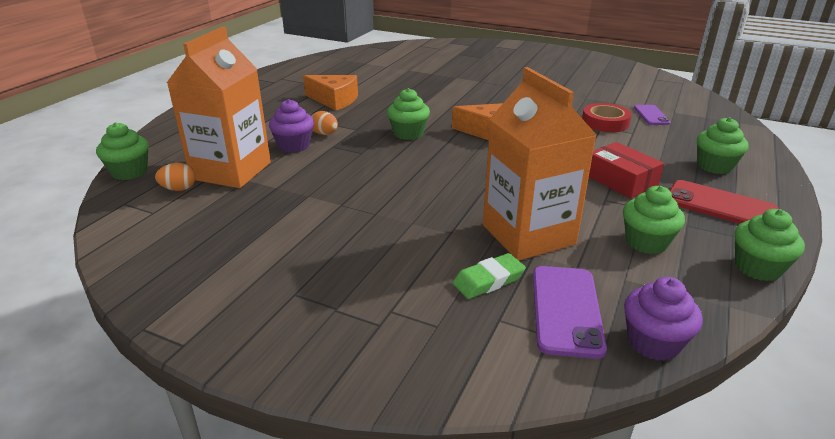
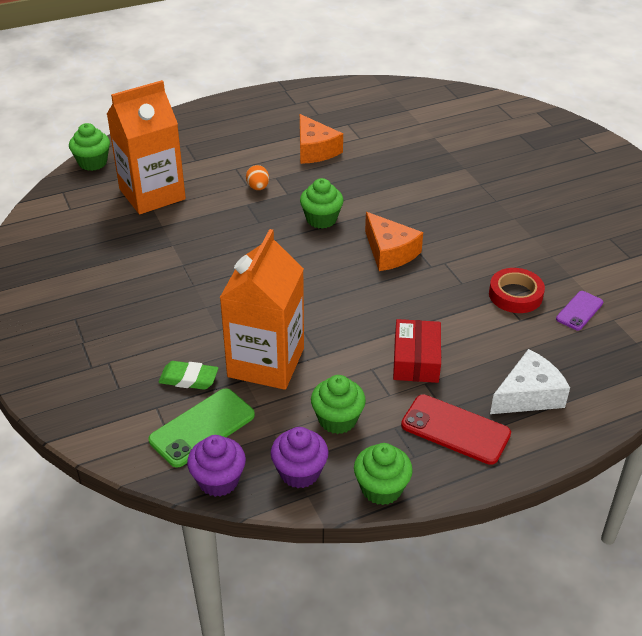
camera: 40 degrees right, 10 degrees up
orange egg [155,163,196,191] -> none
purple cupcake [269,99,314,153] -> purple cupcake moved to [271,427,329,488]
purple phone [533,266,607,359] -> green phone [148,388,255,468]
red phone [669,180,779,224] -> red phone turned 45 degrees counterclockwise [401,394,511,465]
green cupcake [697,117,749,174] -> white cheese [490,349,570,414]

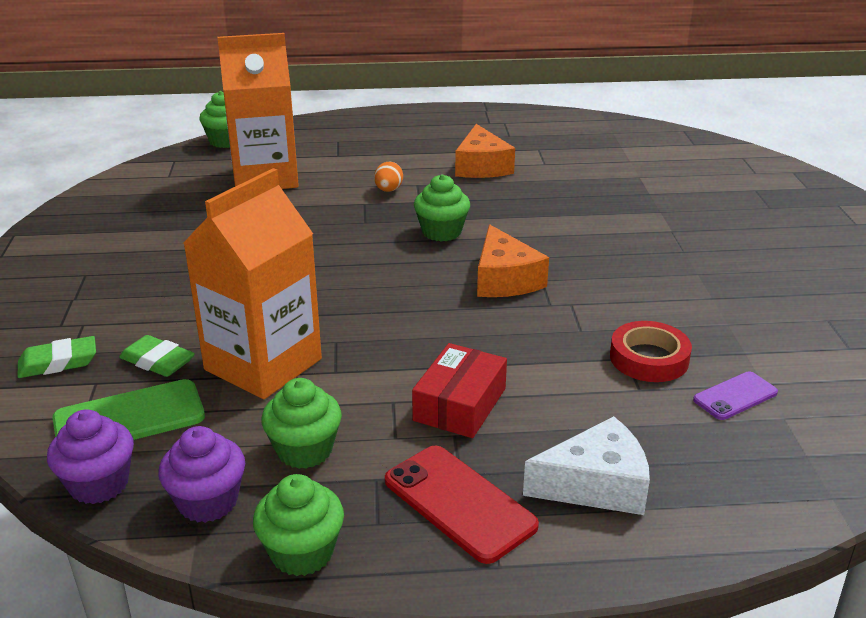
camera: 20 degrees right, 10 degrees down
none -> green eraser [17,336,96,378]

